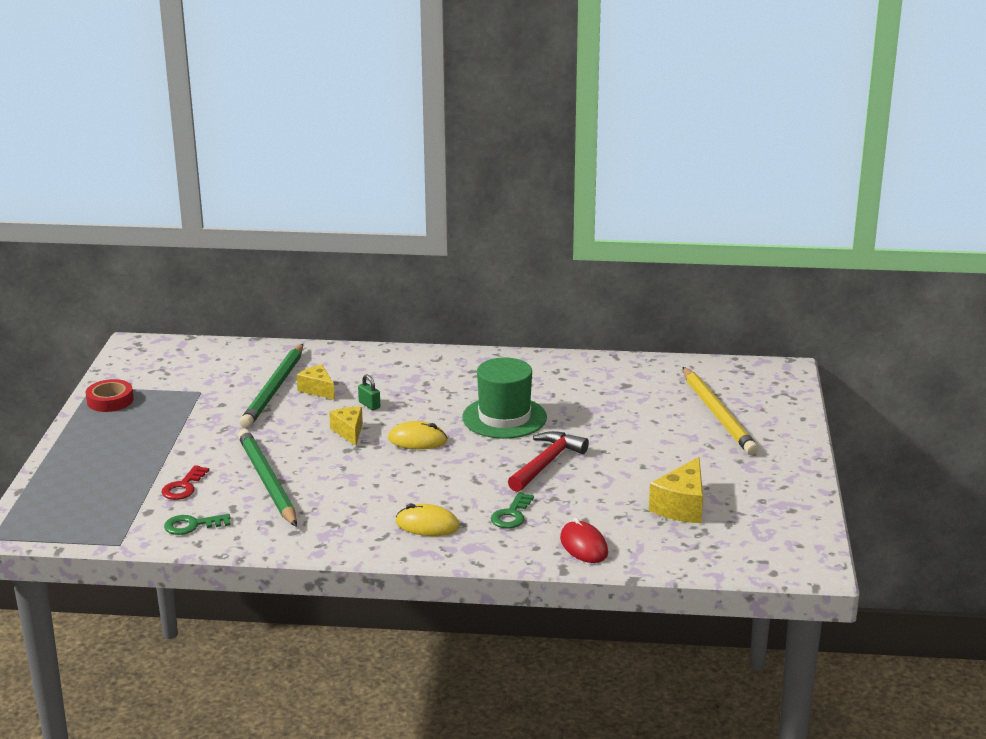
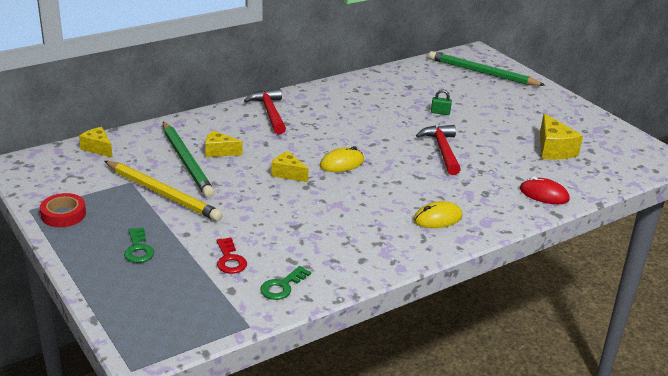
camera: 40 degrees left, 5 degrees up
green pencil [238,429,297,527] -> green pencil moved to [429,51,545,86]
green padlock [358,374,380,410] -> green padlock moved to [431,89,452,115]
green hat [462,357,547,439] -> none
green key [491,492,534,528] -> green key moved to [124,227,154,263]
yellow pencil [683,367,758,455] -> yellow pencil moved to [104,161,223,221]
none -> yellow cheese [79,127,113,158]
none -> red hammer [244,88,286,134]

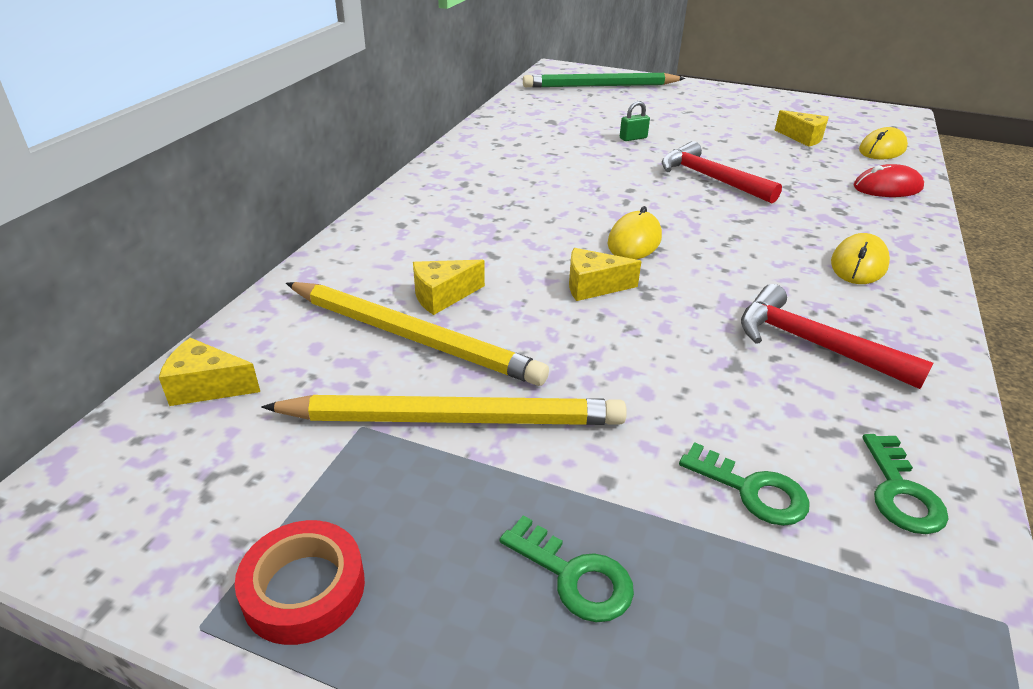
camera: 35 degrees left, 5 degrees up
green pencil [163,121,215,198] -> yellow pencil [286,282,549,386]
red key [216,237,247,274] -> green key [679,442,810,526]
red hammer [244,88,286,134] -> red hammer moved to [741,284,933,389]
yellow cheese [540,113,583,160] -> yellow cheese [775,110,829,147], size x0.66
none -> yellow mouse [859,127,908,159]

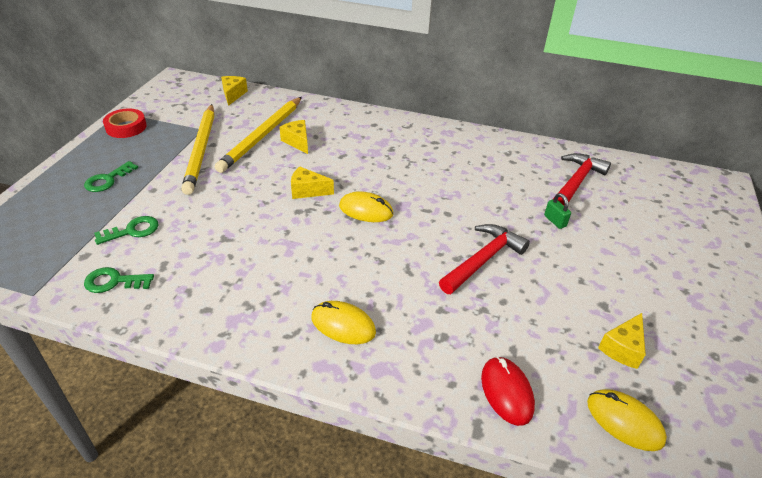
camera: 85 degrees right, 5 degrees up
green pencil [523,73,685,88] -> none
yellow cheese [569,248,641,301] -> yellow cheese turned 75 degrees counterclockwise [291,166,334,199]
green key [679,442,810,526] -> green key turned 150 degrees counterclockwise [94,216,159,245]
red hammer [741,284,933,389] -> red hammer moved to [553,153,611,205]

